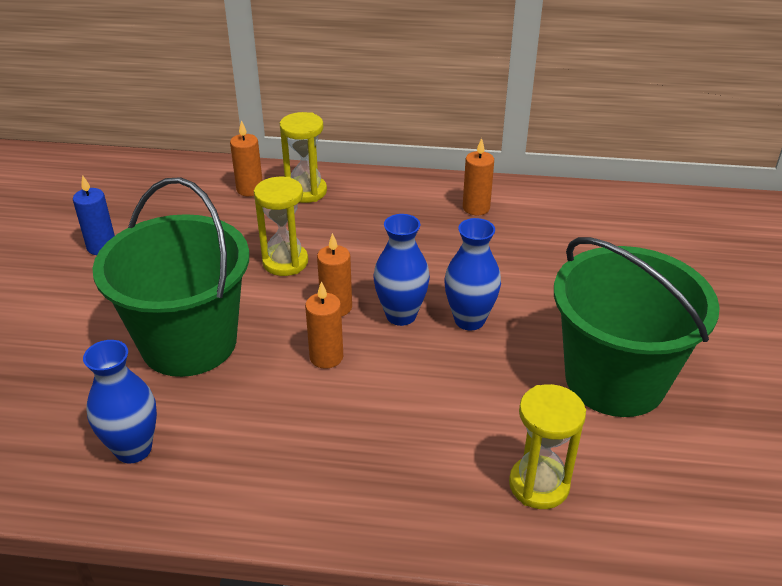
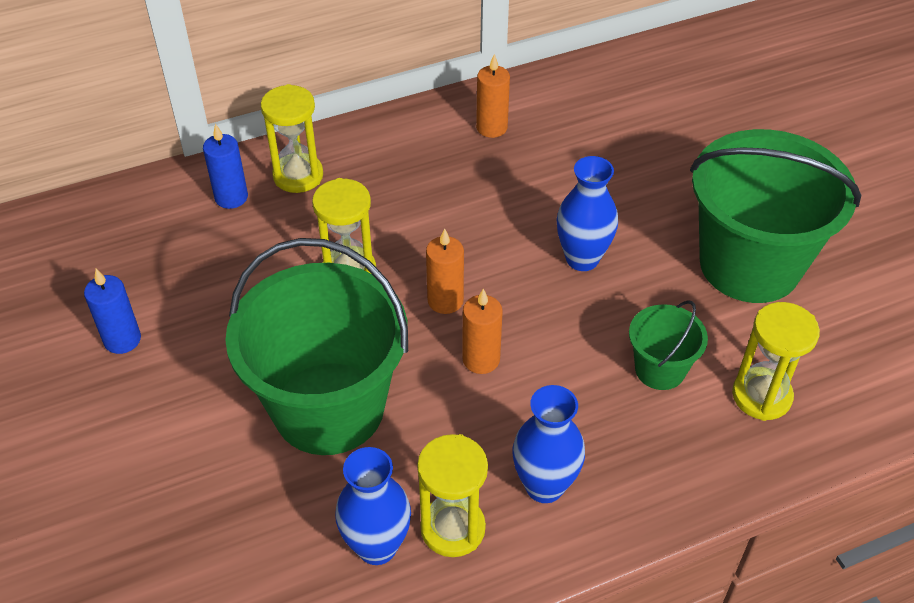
camera: 30 degrees left, 10 degrees up
orange candle [230,120,263,196] -> blue candle [203,124,248,209]
blue vase [373,214,430,326] -> blue vase moved to [512,385,585,503]
none -> yellow hourglass [417,434,488,557]
none -> green bucket [629,300,708,390]

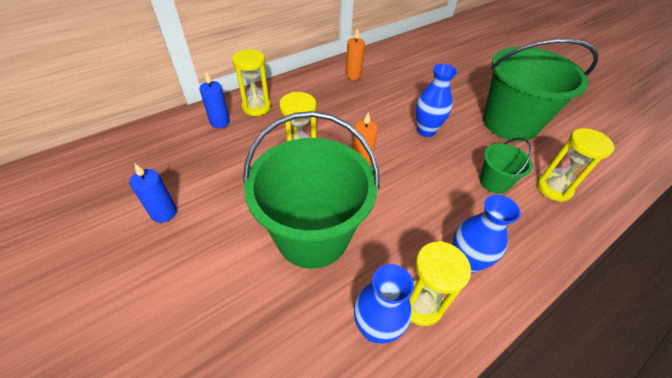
camera: 15 degrees left, 0 degrees up
orange candle [462,289,503,374] -> none

